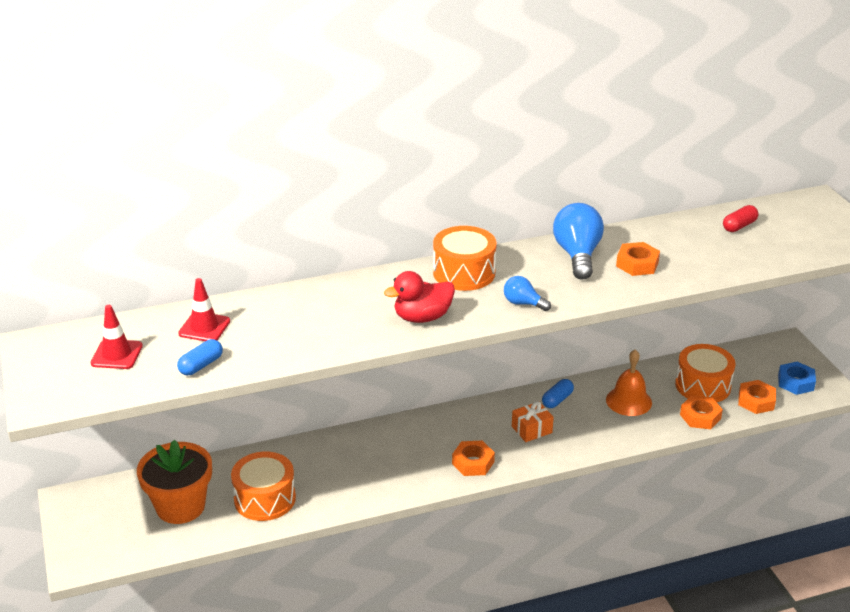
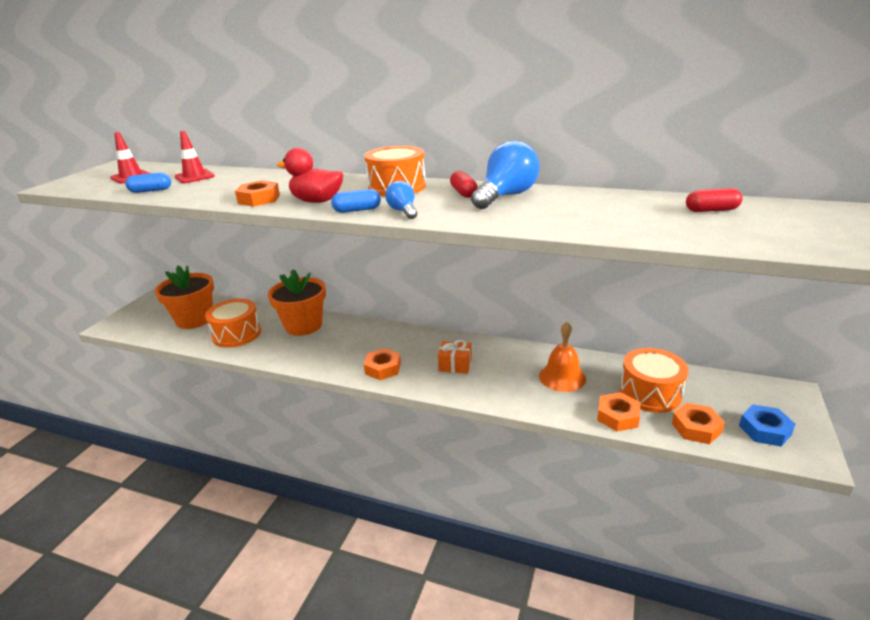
camera: 40 degrees right, 5 degrees down
blue capsule [542,379,574,408] -> blue capsule moved to [331,189,381,213]
orange nut [616,242,660,276] -> orange nut moved to [235,180,280,207]
none -> orange flower pot [268,269,326,336]
none -> red capsule [450,171,478,198]

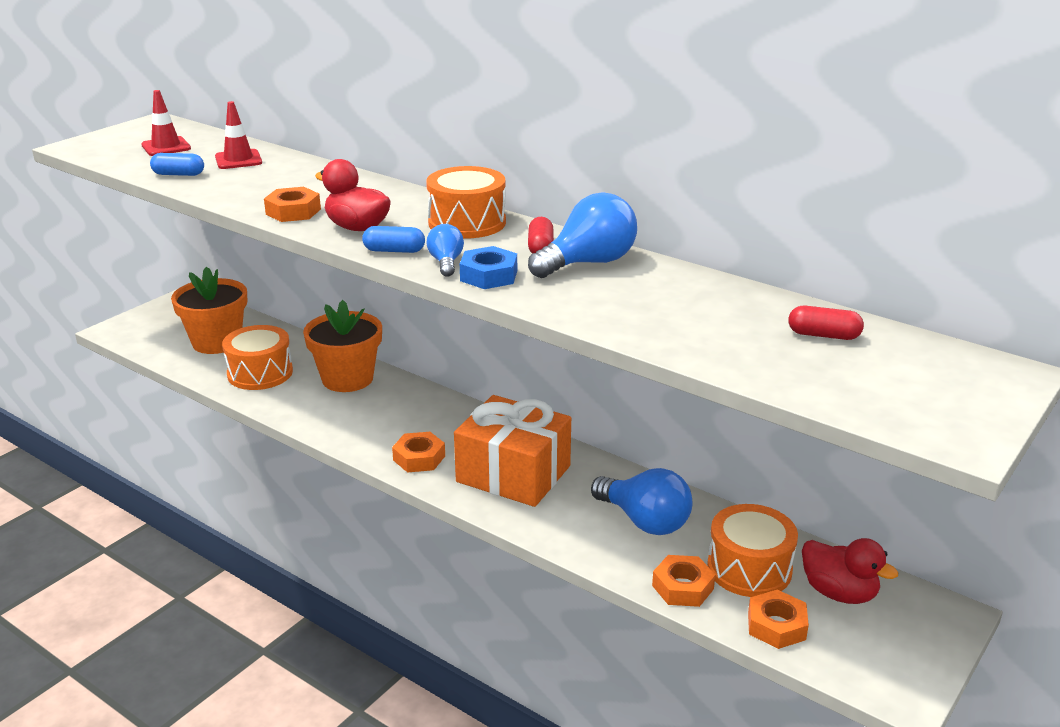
camera: 15 degrees right, 0 degrees up
orange gift [438,340,472,374] -> orange gift [454,395,571,507], size x2.19
orange bell [539,322,586,392] -> blue light bulb [591,468,693,535]
blue nut [739,404,795,447] -> blue nut moved to [460,246,517,289]
none -> red duck [802,538,898,604]

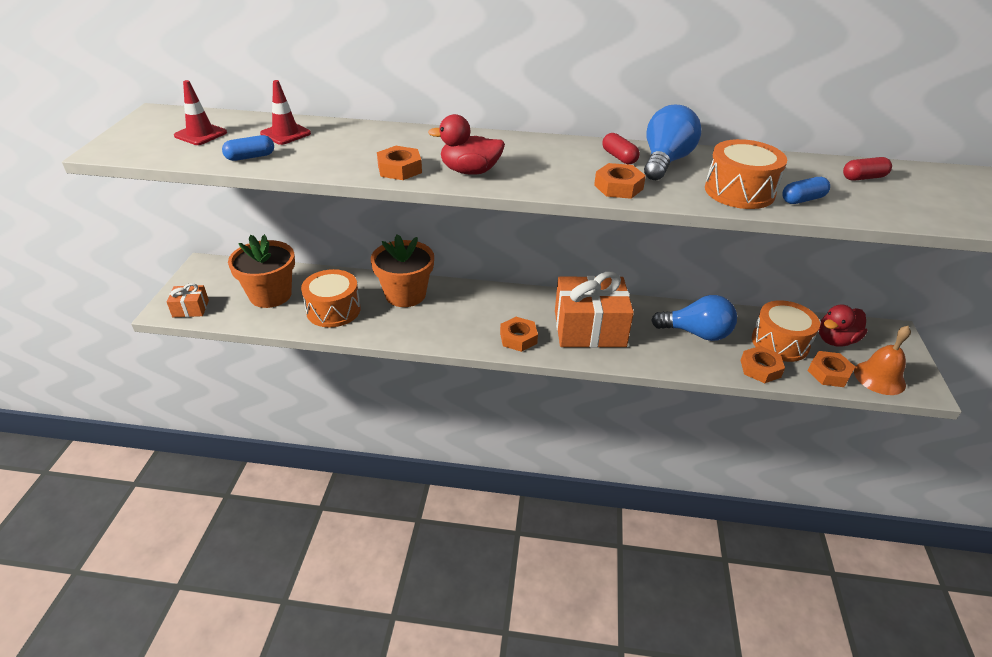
camera: 30 degrees left, 10 degrees up
blue capsule [362,226,425,253] -> blue capsule moved to [782,177,830,204]
orange drum [426,166,506,239] -> orange drum moved to [705,139,787,209]
blue light bulb [427,224,464,277] -> none
blue nut [460,246,517,289] -> orange nut [594,163,646,199]
red duck [802,538,898,604] -> red duck turned 135 degrees clockwise [819,304,867,347]
none -> orange gift [167,283,209,317]
none -> orange bell [854,326,911,395]

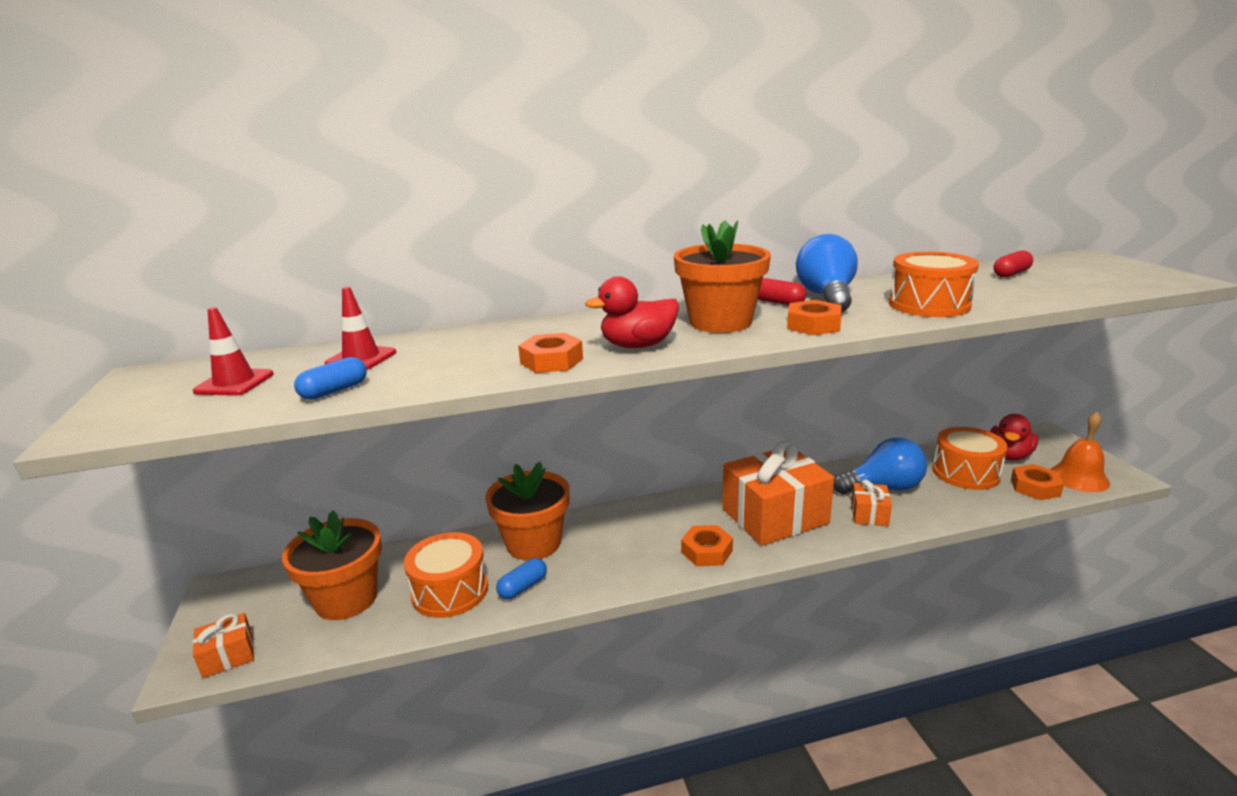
camera: 20 degrees left, 15 degrees down
orange nut [740,346,785,383] -> none
blue capsule [782,177,830,204] -> blue capsule moved to [496,558,547,599]
none -> orange flower pot [674,220,771,333]
none -> orange gift [851,479,892,526]

